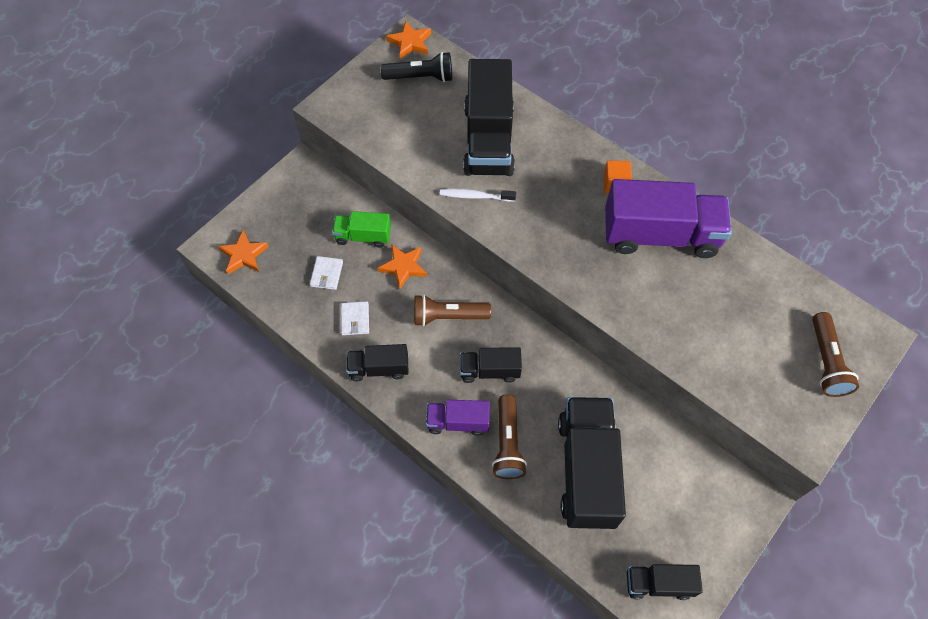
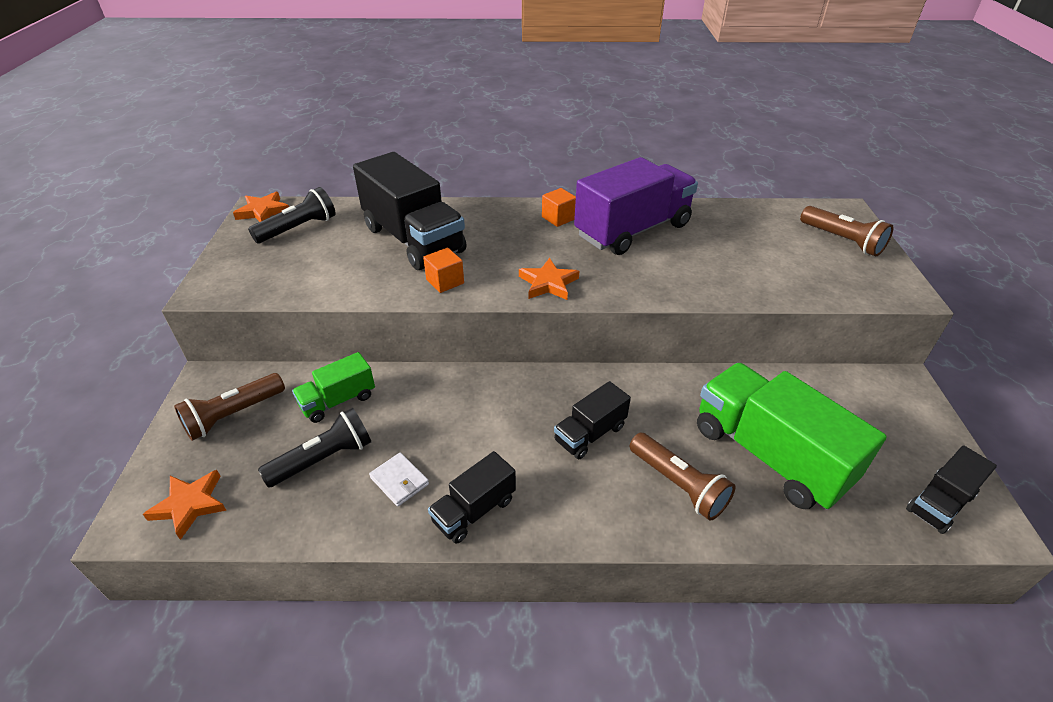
camera: 40 degrees left, 20 degrees down
white wallet [310,256,343,290] -> black flashlight [258,408,371,488]
orange star [378,244,427,289] -> orange star moved to [519,258,579,300]
brown flashlight [414,294,491,326] -> brown flashlight moved to [174,373,285,441]
purple truck [426,400,490,436] -> none
white toothbrush [440,189,516,202] -> orange cube [423,248,464,293]
black truck [558,397,626,529] -> green truck [697,363,887,510]

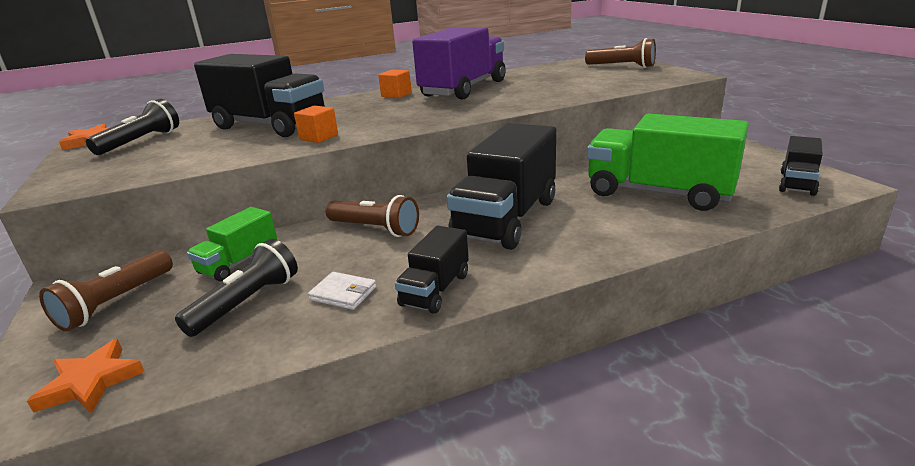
camera: 20 degrees left, 15 degrees down
orange star [519,258,579,300] -> none
black truck [554,381,631,459] -> black truck [446,123,556,250], size x1.94
brown flashlight [630,433,736,521] -> brown flashlight moved to [326,195,419,237]

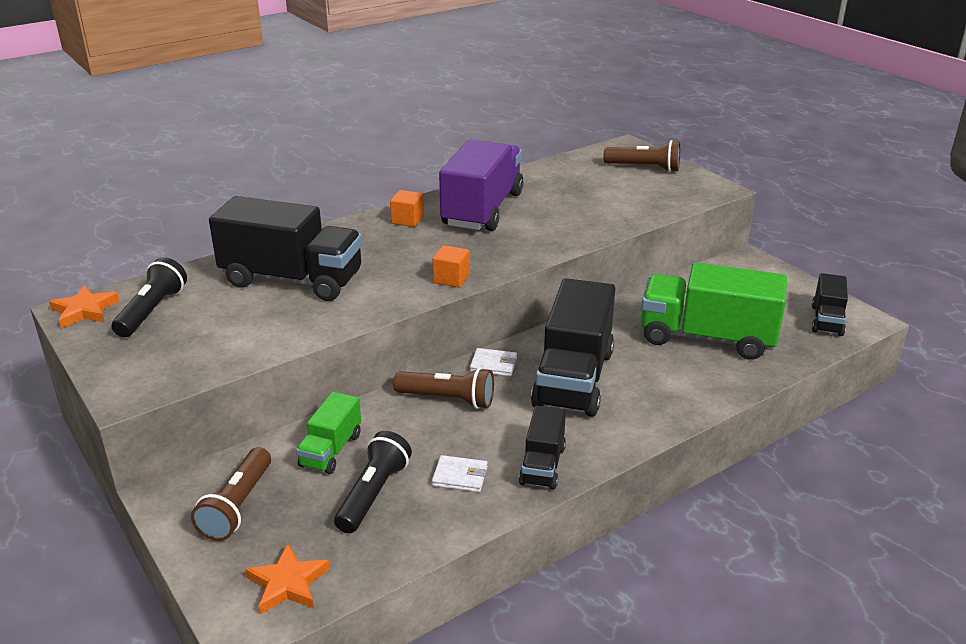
camera: 15 degrees left, 5 degrees up
orange cube [294,105,338,143] -> orange cube moved to [432,245,470,288]
none -> white wallet [470,348,517,376]

